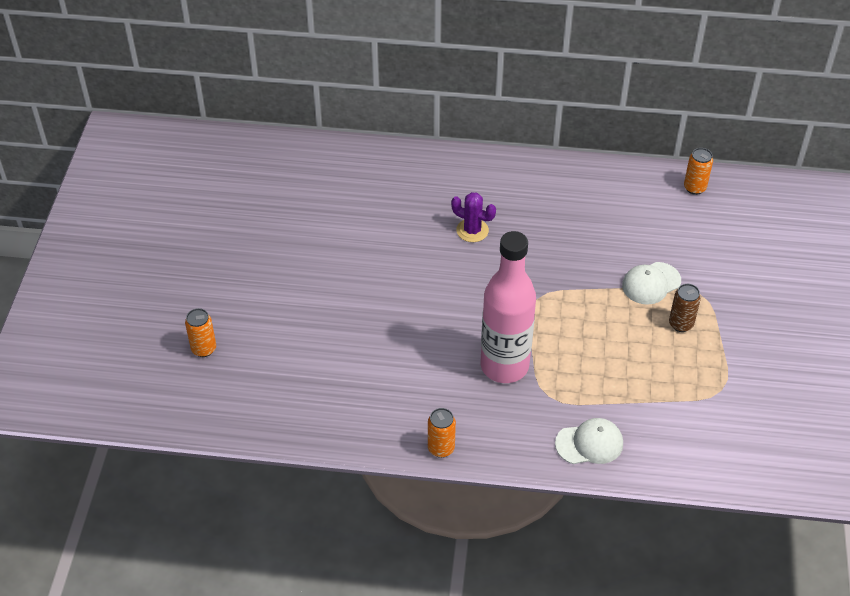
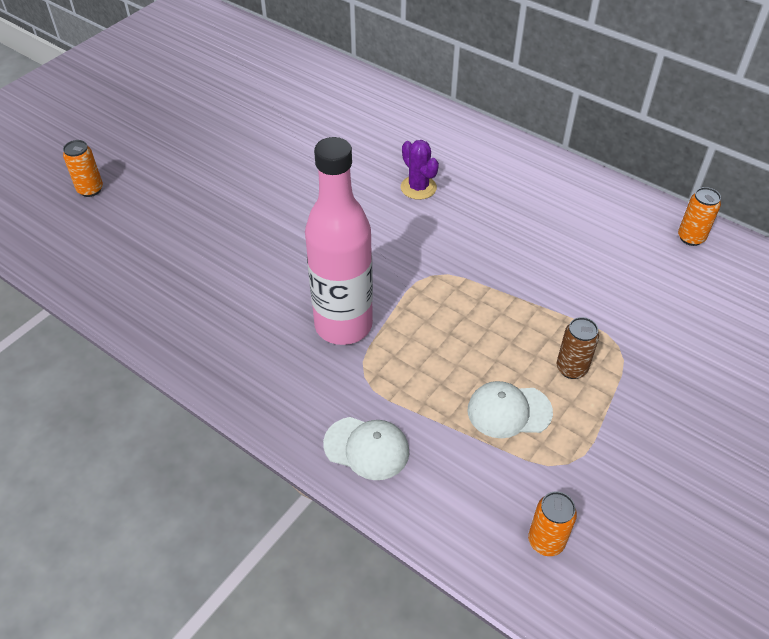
camera: 30 degrees right, 0 degrees up
orange can [428,408,456,458] -> orange can moved to [528,491,577,556]
white cap [622,262,681,305] -> white cap moved to [468,381,553,438]

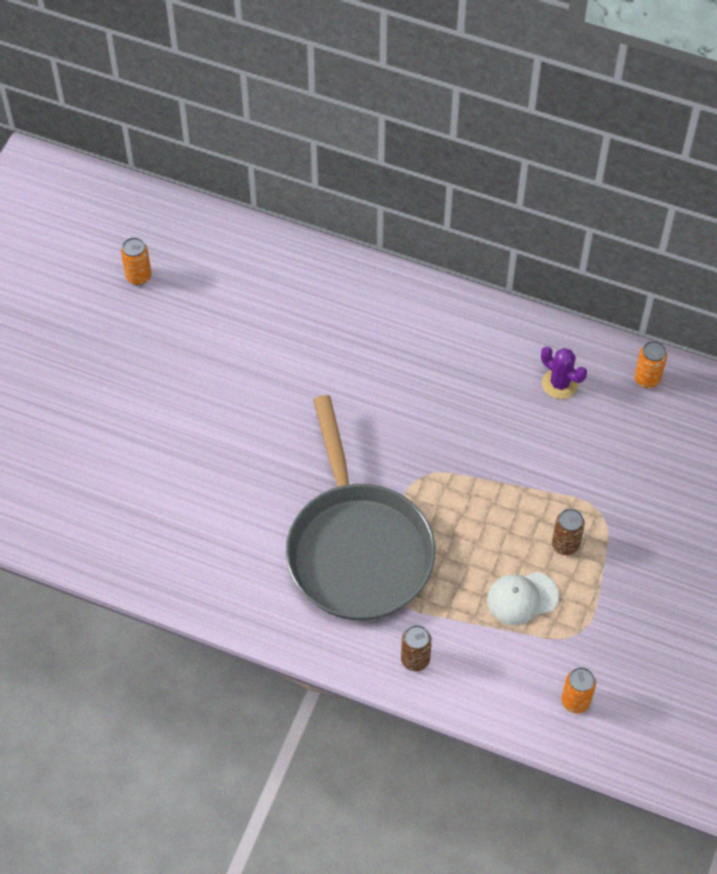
camera: 15 degrees left, 10 degrees up
orange can [63,140,103,197] -> orange can moved to [121,237,151,285]
pink bottle [305,137,373,345] -> grey pan [286,395,435,621]
white cap [323,417,409,480] -> brown can [401,625,432,671]
purple cactus [401,140,439,200] -> purple cactus moved to [541,346,587,399]

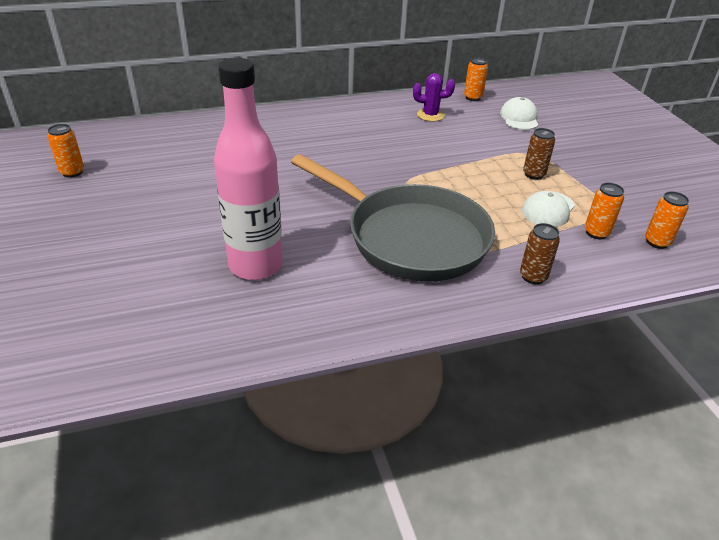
camera: 40 degrees left, 20 degrees down
none -> pink bottle [214,58,283,280]
none -> white cap [500,97,538,130]
none -> orange can [585,183,624,239]

